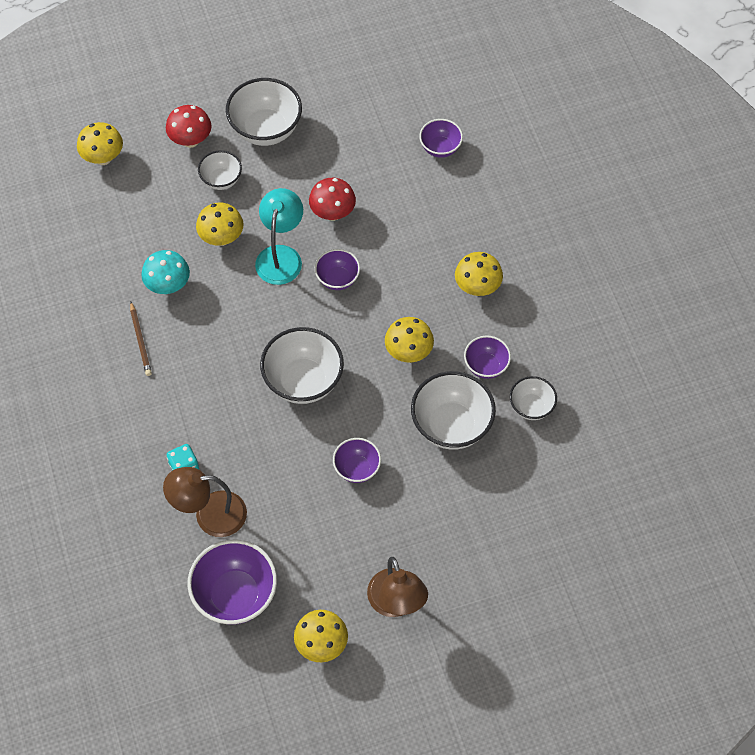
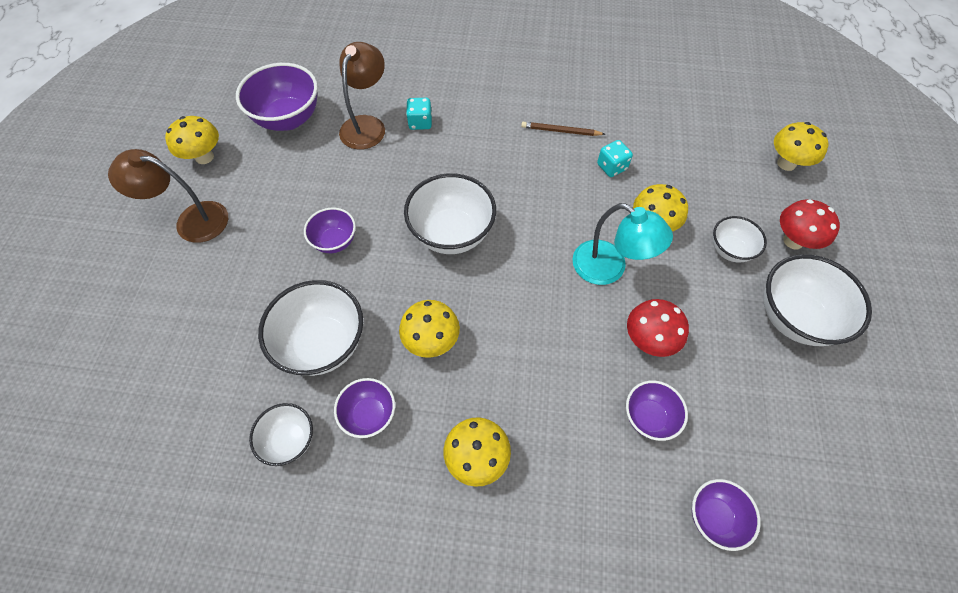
camera: 115 degrees right, 0 degrees up
turquoise mushroom [141,250,190,294] -> turquoise dice [597,140,633,177]
purple bowl [315,249,360,290] -> purple bowl moved to [626,381,688,441]

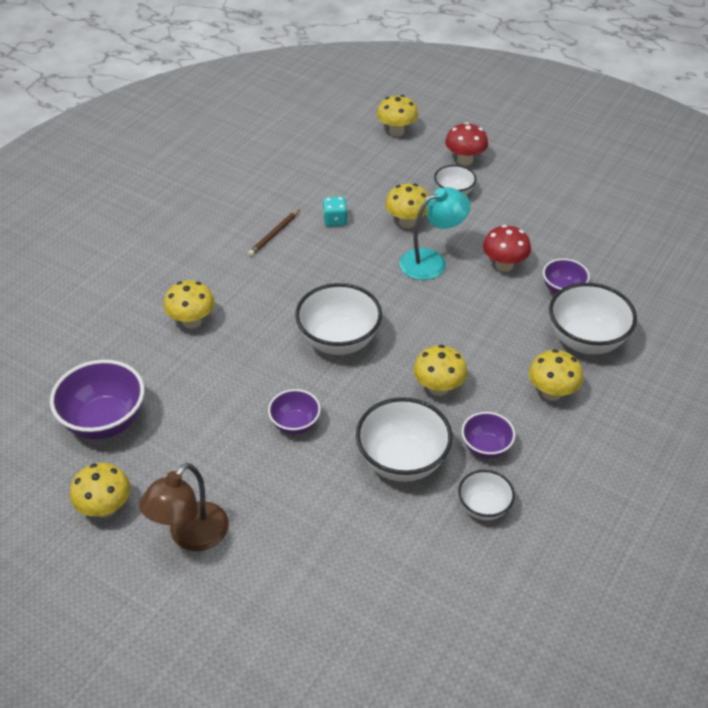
camera: 65 degrees left, 15 degrees down
brown lamp [339,42,385,150] -> none
turquoise dice [406,98,432,130] -> yellow mushroom [164,280,215,328]
purple bowl [692,479,761,551] -> none
white bowl [764,254,872,346] -> white bowl moved to [549,283,637,354]

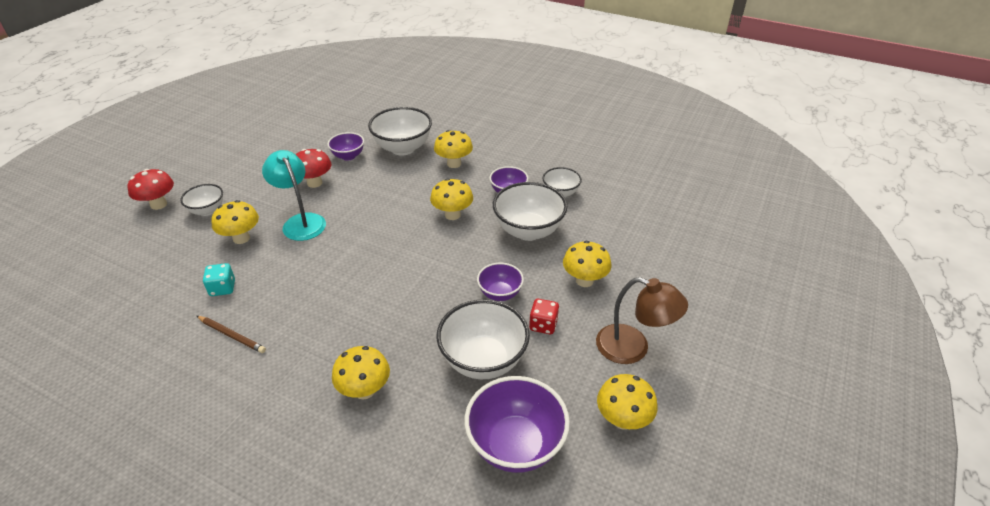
camera: 95 degrees left, 5 degrees down
white bowl [295,283,382,355] -> white bowl moved to [437,300,530,379]
yellow mushroom [377,95,418,136] -> yellow mushroom moved to [563,241,611,287]
none -> red dice [529,299,559,334]

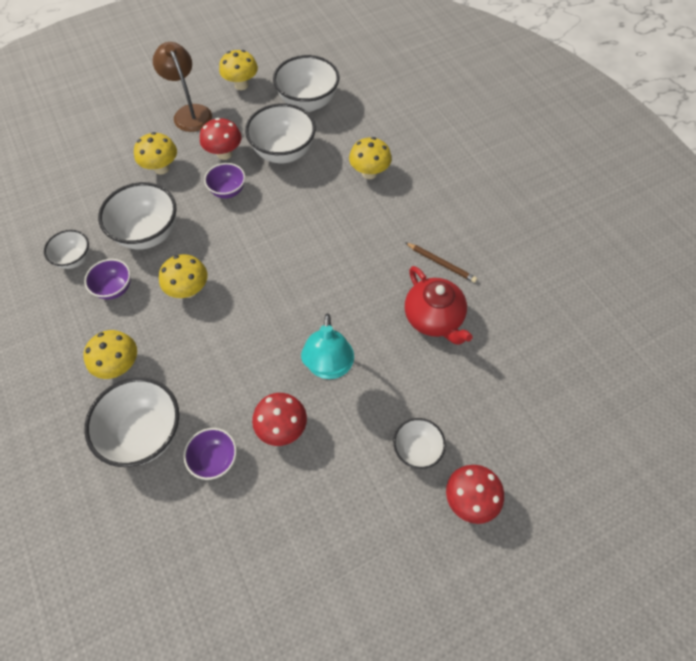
camera: 145 degrees left, 20 degrees up
brown pencil [197,316,266,353] -> brown pencil turned 150 degrees clockwise [405,242,477,283]
turquoise dice [203,263,235,296] -> red teapot [405,266,473,345]
yellow mushroom [212,200,259,244] -> none
purple bowl [465,376,570,473] -> white bowl [273,55,339,112]
red dice [529,299,559,334] -> red mushroom [200,118,242,160]

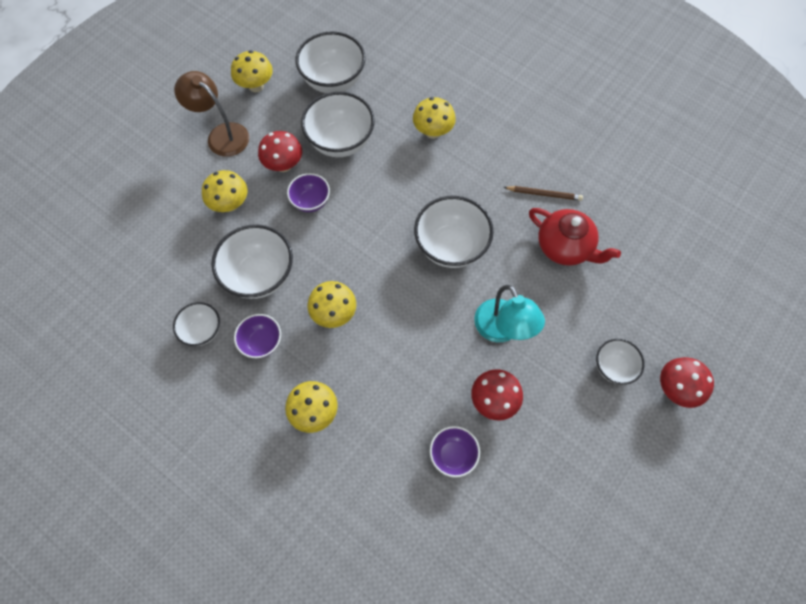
camera: 25 degrees left, 5 degrees up
white bowl [84,377,179,467] -> white bowl moved to [414,196,494,268]

